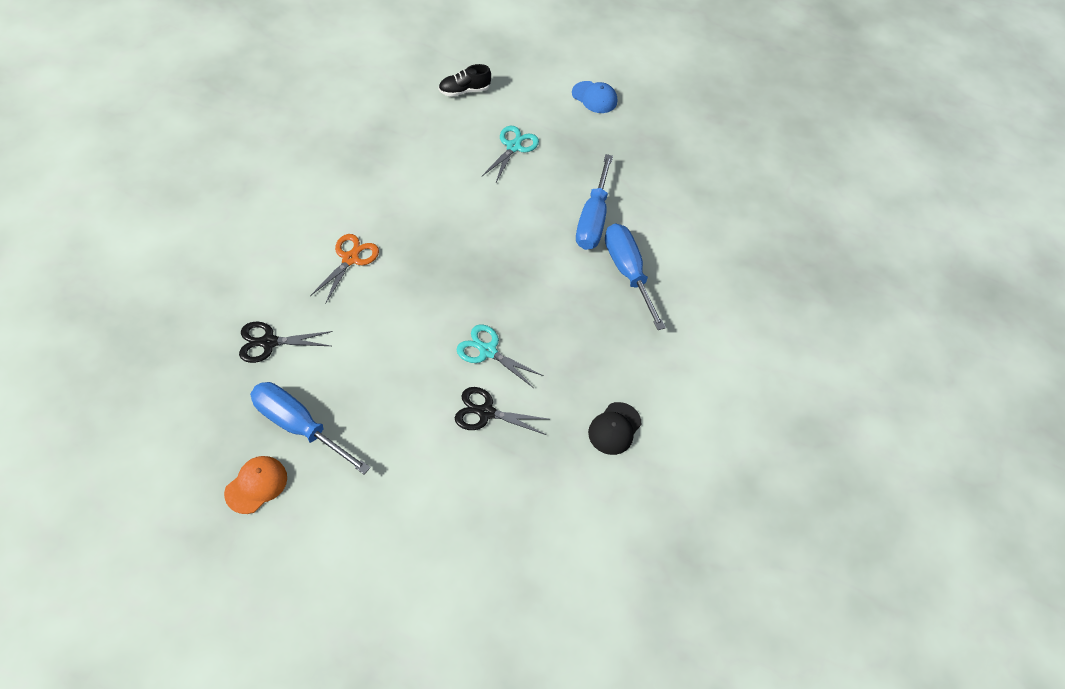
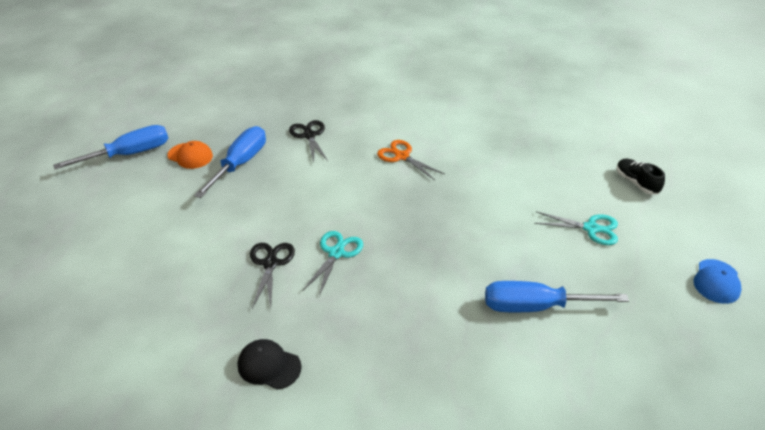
camera: 85 degrees right, 15 degrees down
orange scissors [310,234,379,304] -> orange scissors turned 150 degrees counterclockwise [377,140,444,180]
blue screwdriver [605,223,666,330] -> blue screwdriver moved to [53,125,169,169]

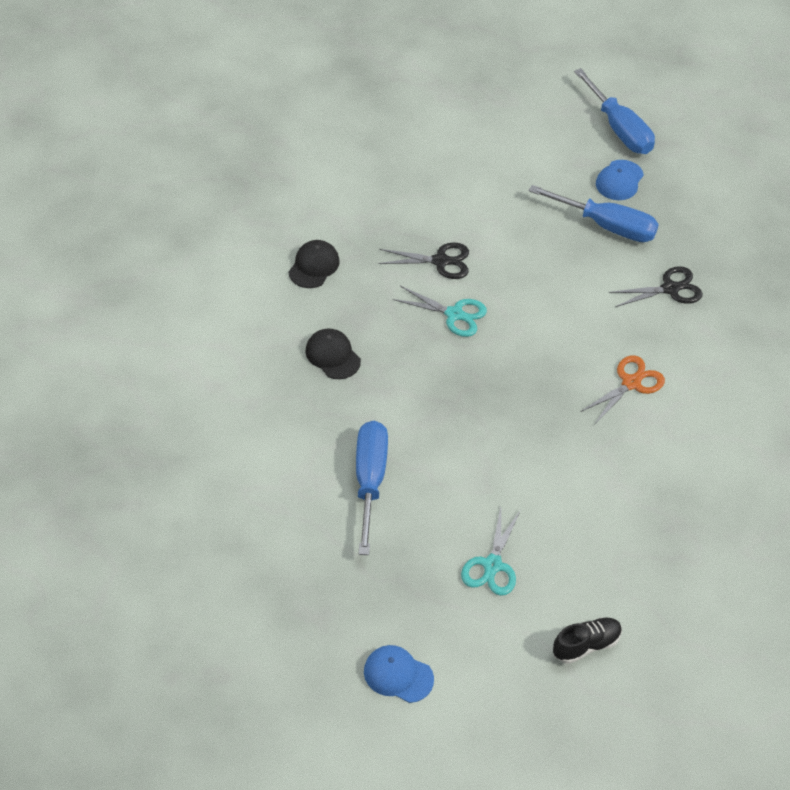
camera: 90 degrees right, 10 degrees up
orange cap [167,141,213,169] -> blue cap [596,160,644,200]
none -> black cap [305,329,361,379]

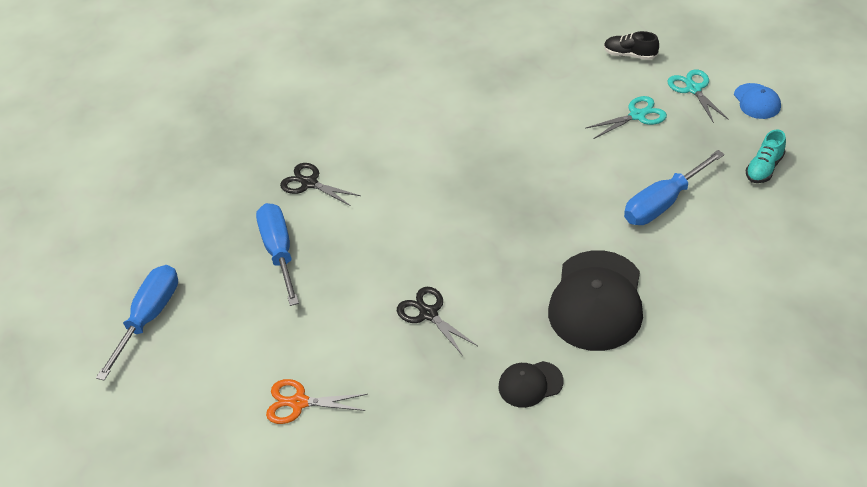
camera: 125 degrees left, 5 degrees down
black cap [305,329,361,379] -> black cap [548,250,643,351], size x2.01
turquoise scissors [392,286,487,337] -> turquoise scissors moved to [668,70,729,123]
orange scissors [580,355,665,424] -> orange scissors moved to [266,379,368,424]
blue cap [596,160,644,200] -> none
none -> turquoise shoe [746,129,786,183]

